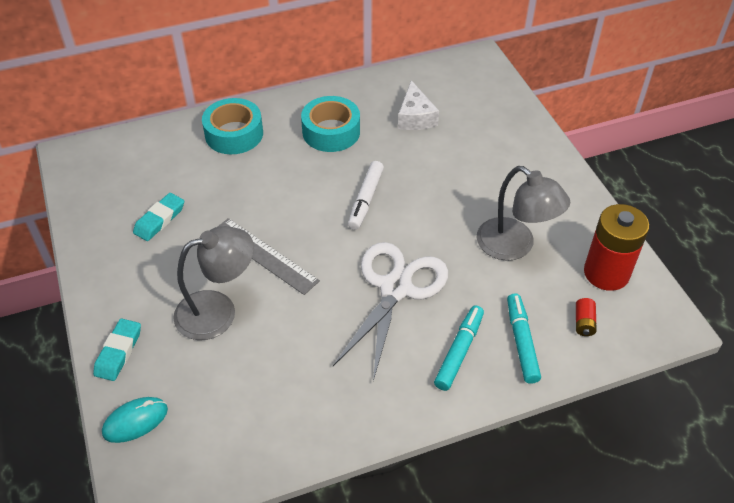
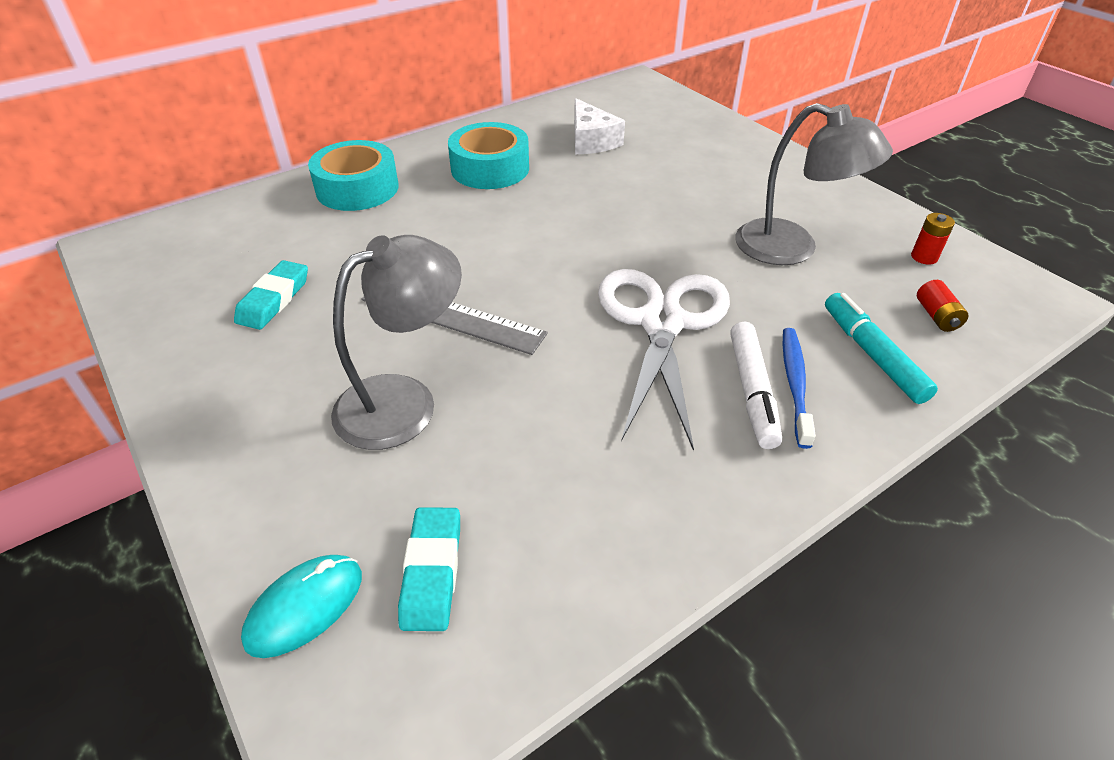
camera: 15 degrees left, 5 degrees down
turquoise eraser [93,319,141,381] -> turquoise eraser moved to [398,507,460,631]
white marker [348,161,384,230] -> white marker moved to [730,322,782,449]
turquoise marker [434,306,484,391] -> blue toothbrush [783,328,816,449]
red battery [584,204,649,291] -> red battery [911,213,955,265], size x0.41

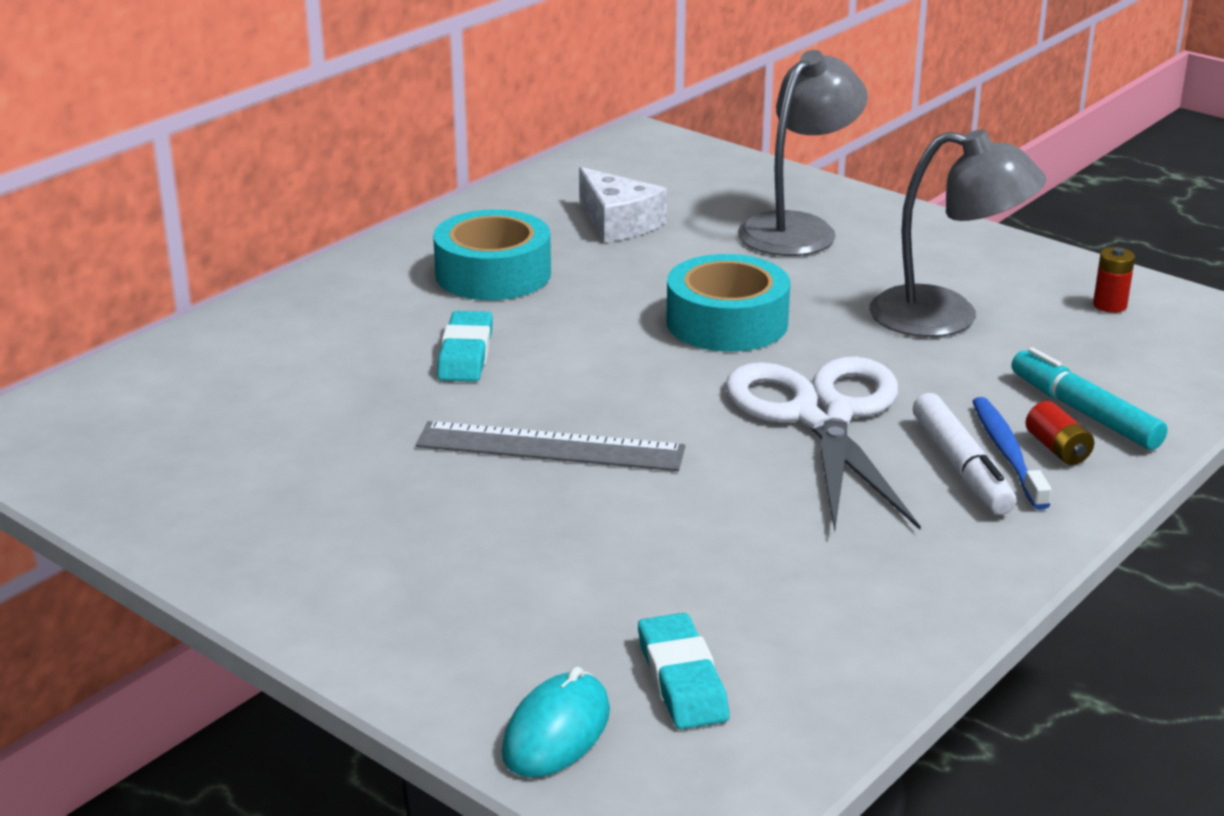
camera: 15 degrees left, 15 degrees down
turquoise eraser [234,260,308,330] -> turquoise eraser moved to [437,311,493,382]
turquoise tape [308,140,399,211] -> turquoise tape moved to [666,254,790,352]
grey lamp [331,235,462,450] -> grey lamp moved to [738,50,868,256]
red battery [917,280,969,332] -> red battery moved to [1026,401,1094,465]

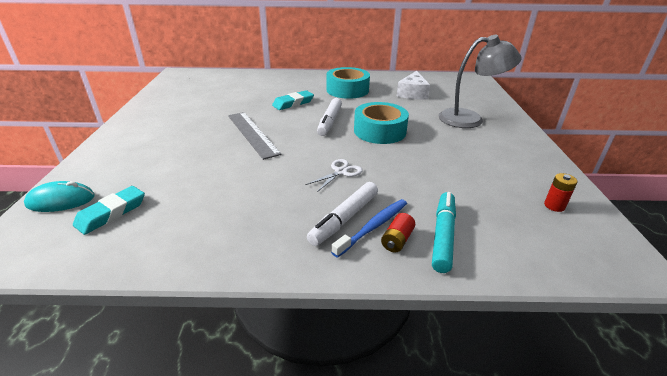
camera: 50 degrees right, 5 degrees up
white scissors [725,357,921,531] -> white scissors [305,159,363,192], size x0.41
grey lamp [870,129,1046,337] -> none
none -> white marker [317,98,342,136]

